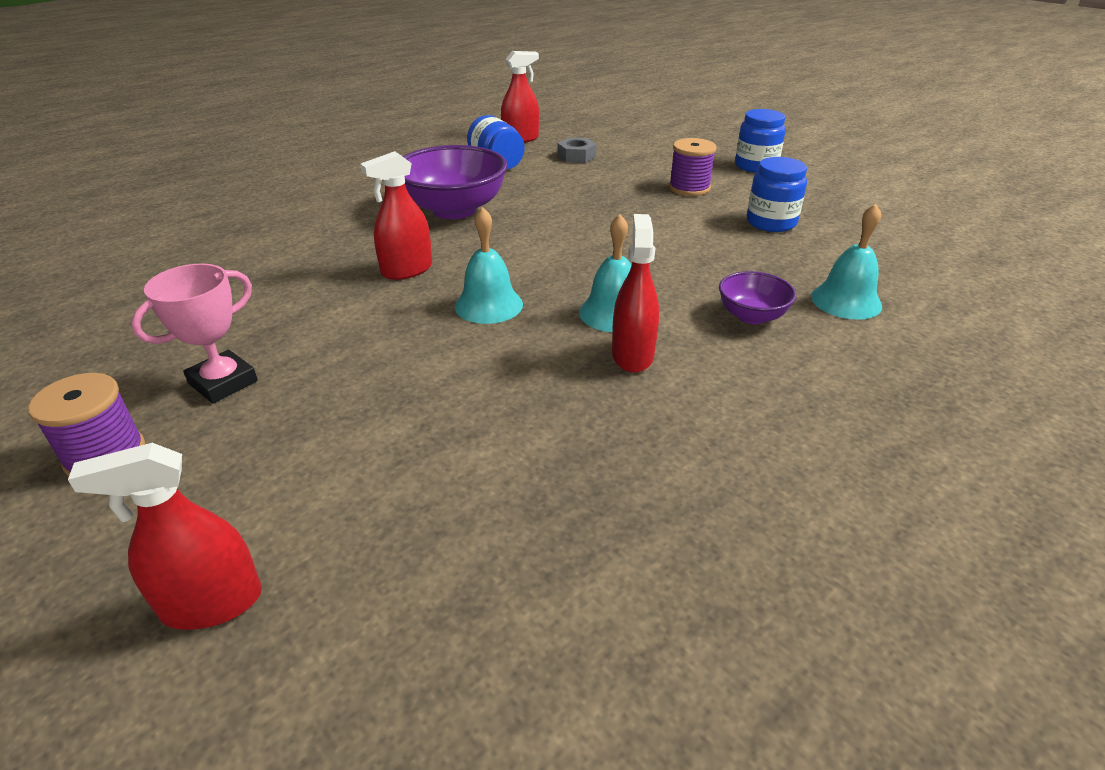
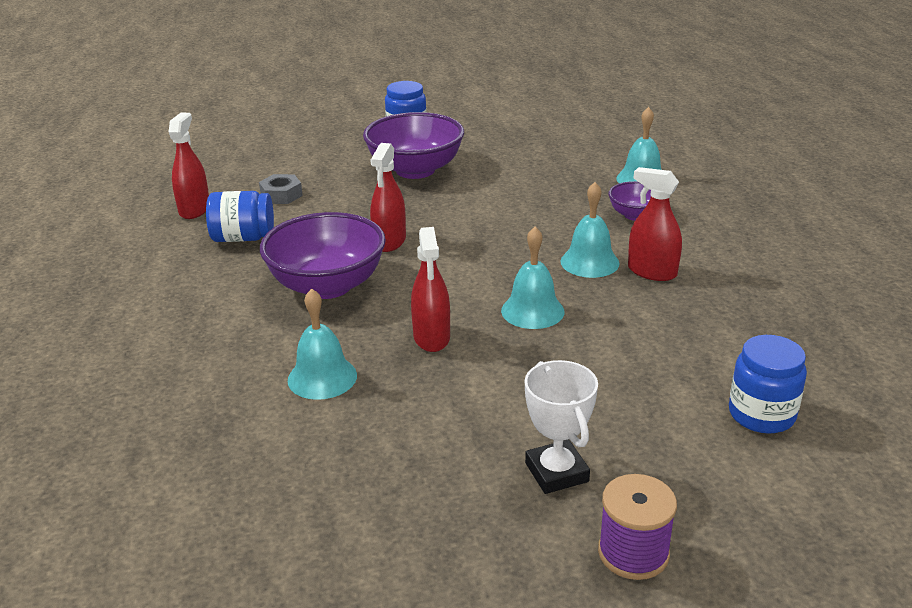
camera: 60 degrees left, 5 degrees down
red spray bottle [68,443,262,630] -> red spray bottle moved to [370,143,406,252]
pink trophy [131,263,258,403] -> white trophy [525,360,598,494]
purple spool [669,138,716,196] -> purple bowl [363,112,464,179]
blue jar [747,157,807,232] -> blue jar moved to [729,335,807,434]
none -> turquoise bell [288,289,357,400]

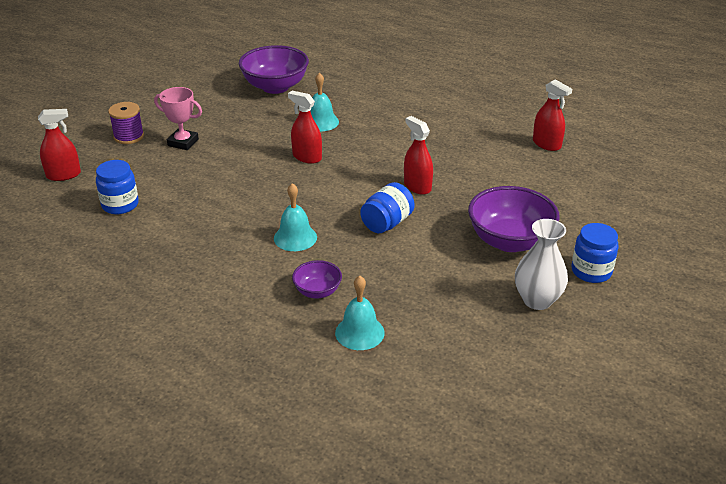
camera: 130 degrees right, 5 degrees up
blue jar [206,191,274,242] -> blue jar moved to [360,182,415,233]
grey nut [259,174,303,204] -> none
purple bowl [260,212,386,299] -> purple bowl moved to [239,45,309,94]
turquoise bell [501,227,565,329] -> none
white trophy [525,360,598,494] -> pink trophy [154,87,202,150]
red spray bottle [628,167,682,281] -> red spray bottle moved to [38,109,81,181]
none -> white vase [515,219,568,310]

